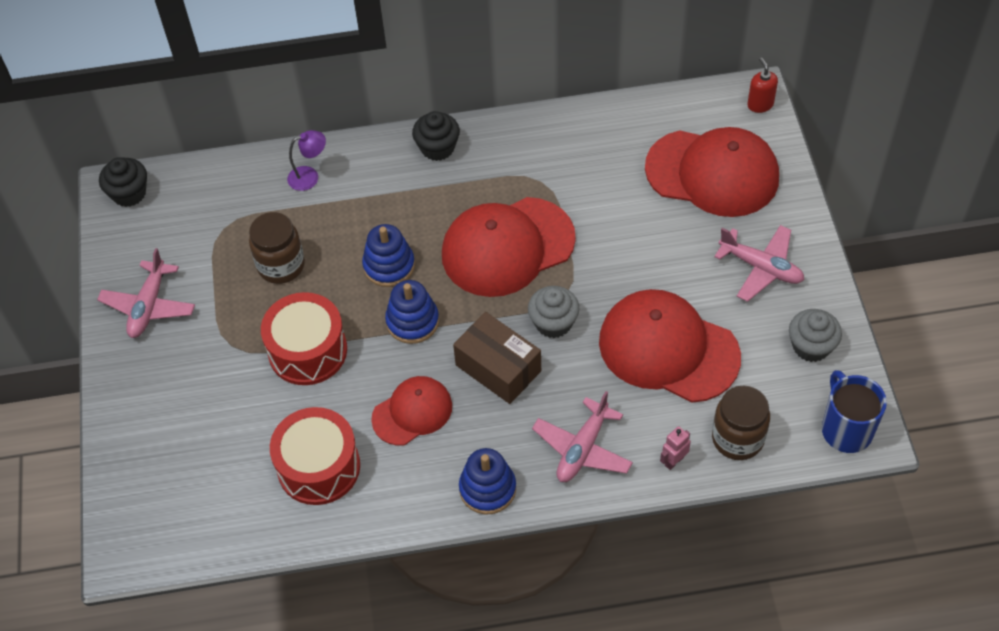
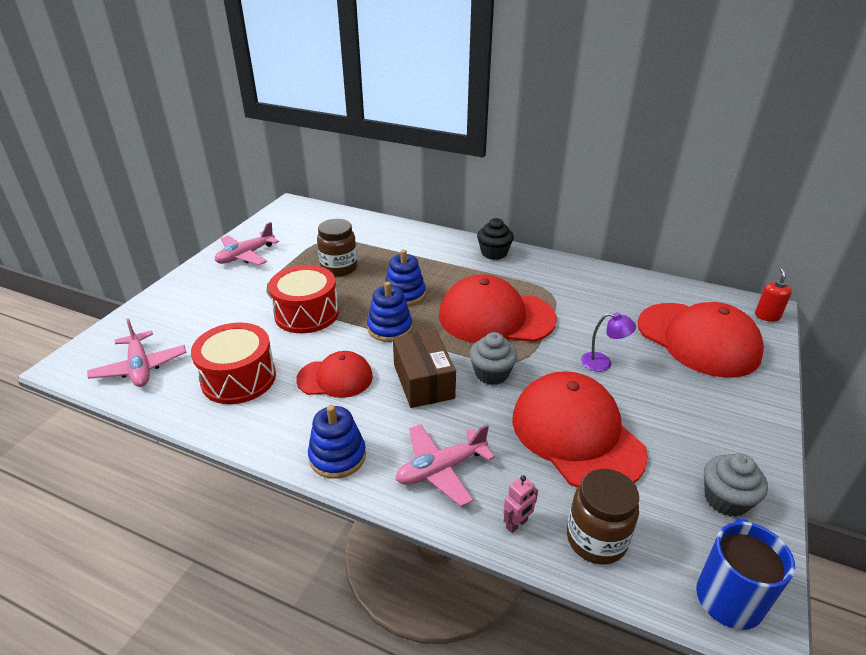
camera: 30 degrees right, 20 degrees down
black cupcake [99,157,147,207] -> none
purple lamp [287,130,326,191] -> purple lamp moved to [581,312,636,372]
pink robot [660,426,691,470] -> pink robot turned 150 degrees clockwise [503,475,538,533]
pink plane [714,225,804,302] -> pink plane moved to [87,318,187,387]

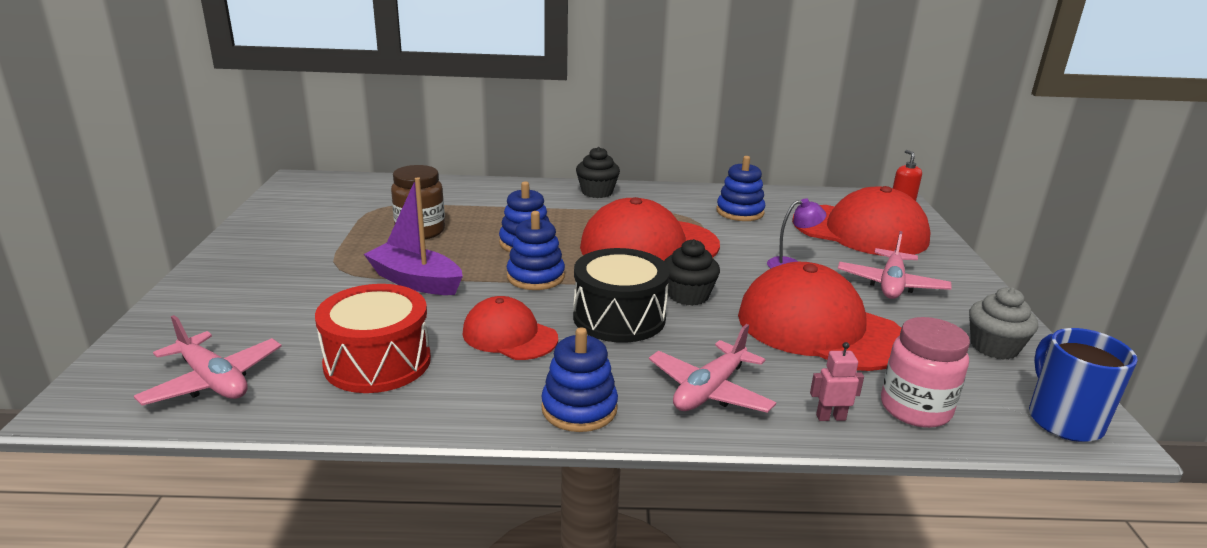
camera: 25 degrees left, 10 degrees down
pink plane [215,222,279,265] -> pink plane moved to [838,231,952,299]
red drum [268,265,339,333] -> purple boat [364,177,463,295]
red cap [296,351,373,398] -> red cap turned 120 degrees counterclockwise [462,296,558,360]
brown box [393,330,456,408] -> black drum [573,248,670,343]
grey cupcake [470,332,517,385] -> black cupcake [664,239,720,306]
pink robot [503,475,538,533] -> pink robot turned 120 degrees counterclockwise [810,342,864,421]
brown jar [567,469,639,564] -> pink jar [881,317,970,428]
none -> blue stacking toy [716,156,765,221]

